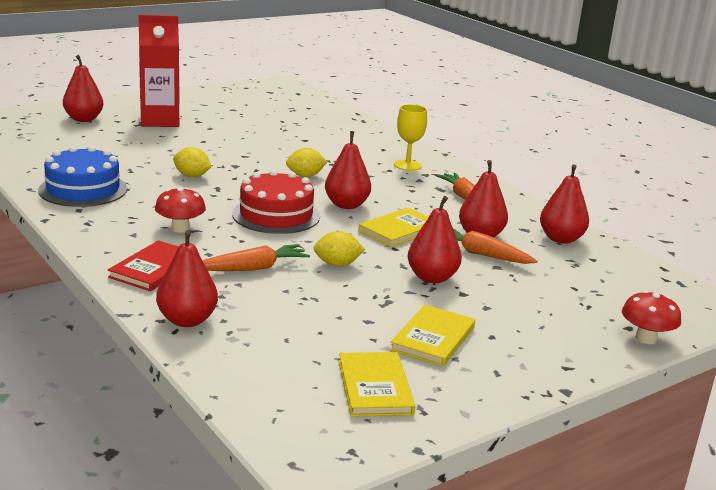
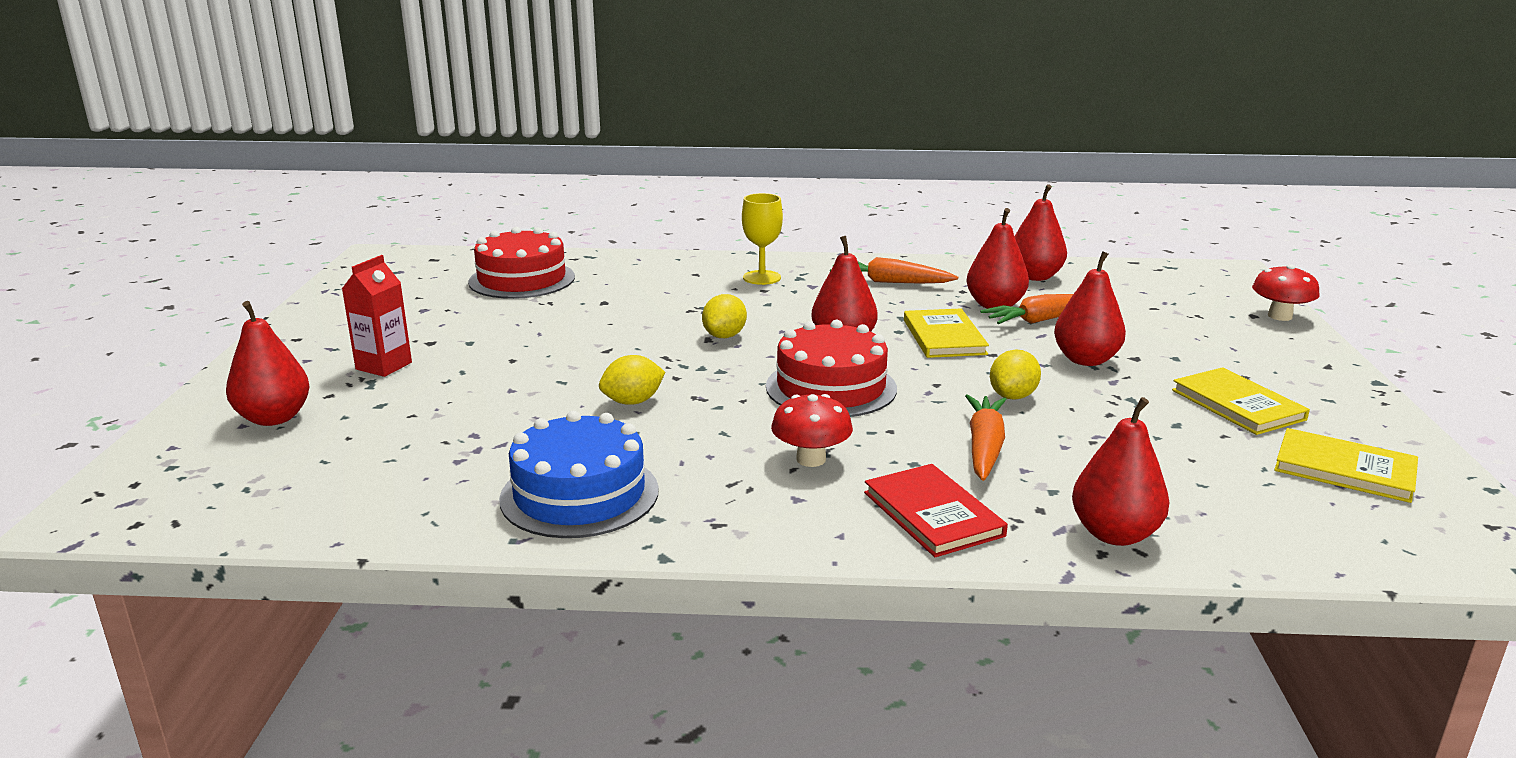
camera: 50 degrees left, 0 degrees up
red carton [139,15,179,127] -> red carton [342,255,412,377], size x0.59
none -> red cake [468,227,575,299]

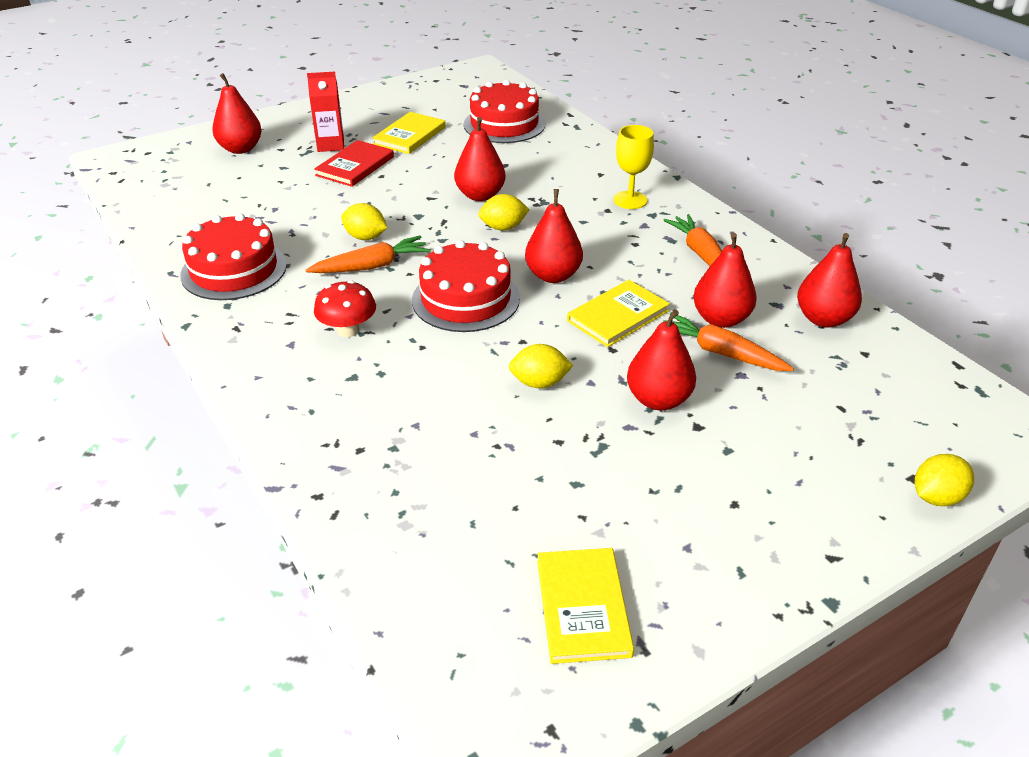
camera: 55 degrees right, 15 degrees up
blue cake [499,411,659,538] -> red cake [180,213,287,300]
red book [864,464,1008,557] -> red book moved to [314,140,394,187]
orange carrot [965,394,1007,481] -> orange carrot moved to [306,236,430,273]
red pear [1072,397,1169,546] -> red pear moved to [454,117,506,201]
yellow book [1172,367,1310,435] -> yellow book moved to [372,112,446,154]
red mushroom [1252,264,1320,321] -> yellow lemon [915,454,974,506]

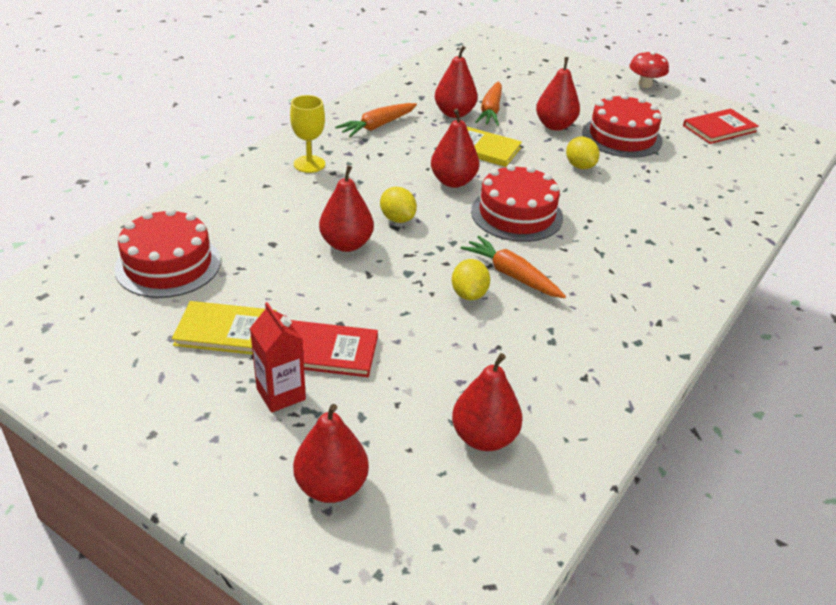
camera: 115 degrees left, 0 degrees up
red cake [180,213,287,300] -> red cake moved to [582,94,663,158]
red mushroom [314,280,376,337] -> red mushroom moved to [629,51,669,88]
yellow book [537,548,634,664] -> red book [683,108,758,144]
red pear [797,233,862,328] -> red pear moved to [452,353,523,451]
yellow lemon [915,454,974,506] -> none

